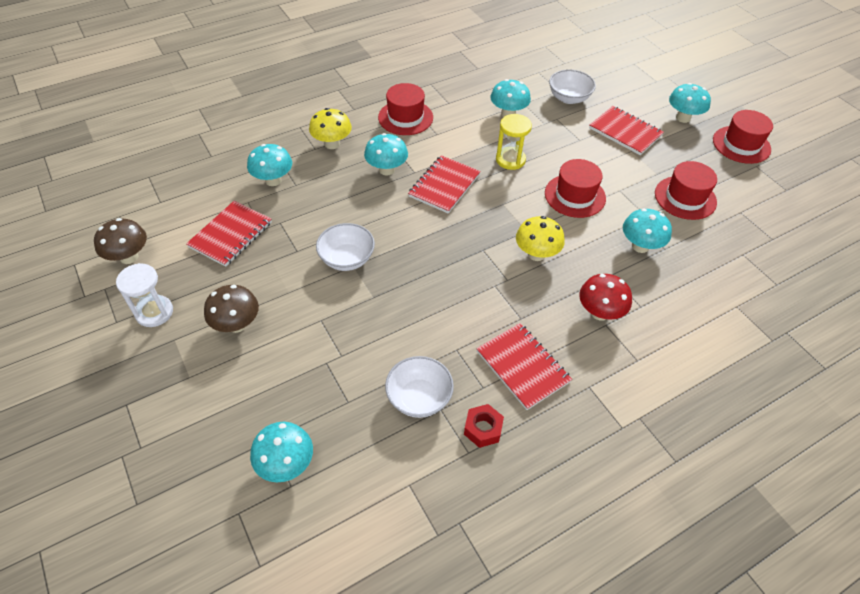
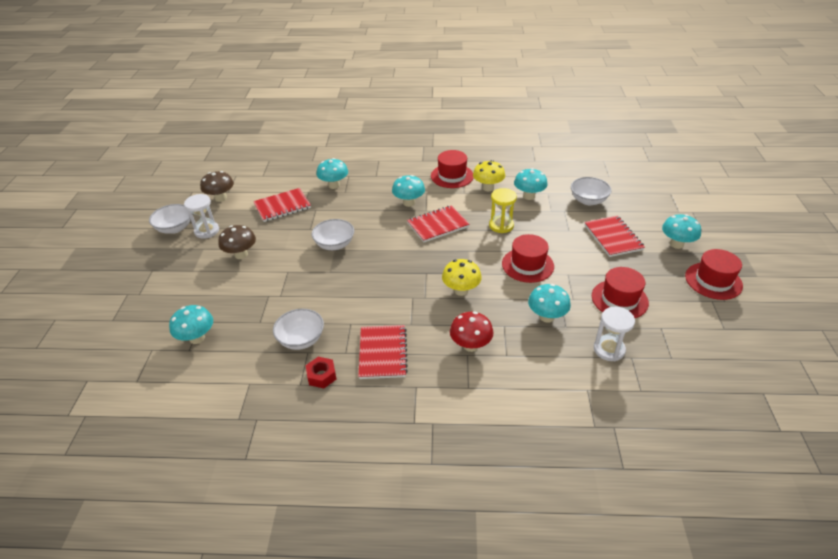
camera: 35 degrees right, 10 degrees down
yellow mushroom [309,108,352,149] -> yellow mushroom moved to [473,160,505,191]
none -> white bowl [149,204,191,234]
none -> white hourglass [594,307,635,361]

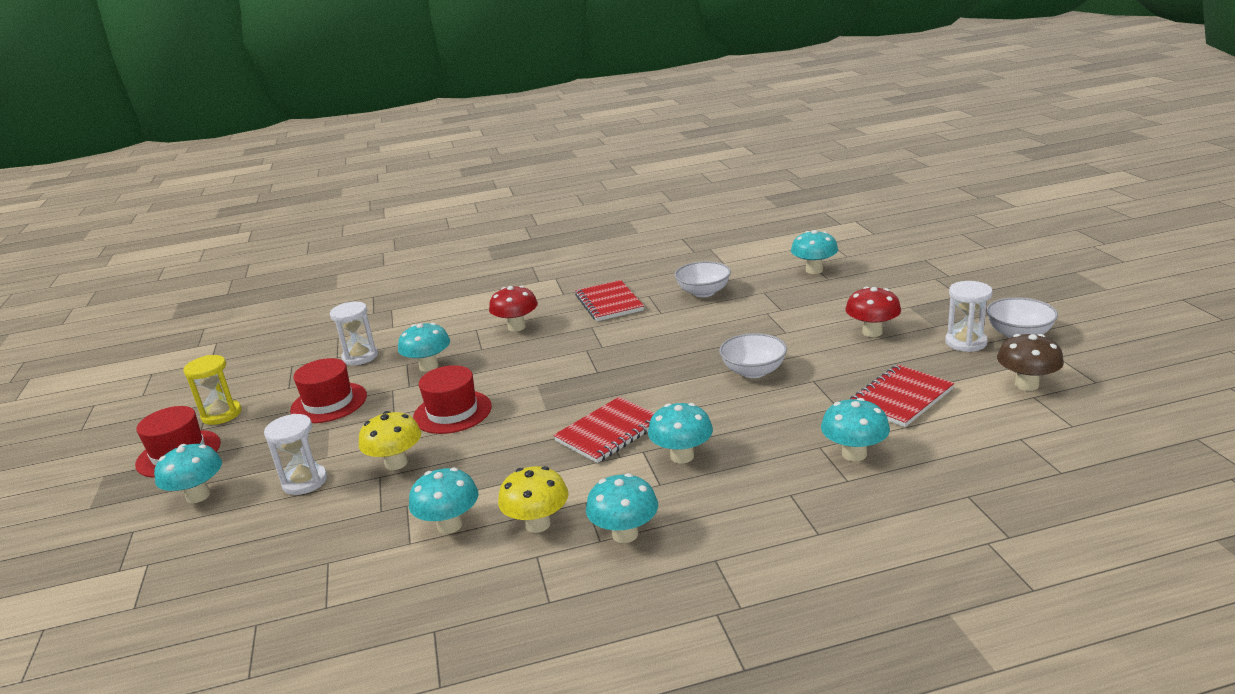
camera: 165 degrees right, 15 degrees down
brown mushroom [219,225,256,259] -> red mushroom [845,287,901,337]
red nut [306,357,336,388] -> none
red hat [431,150,474,188] -> turquoise mushroom [586,473,658,543]
yellow mushroom [442,259,482,296] -> yellow mushroom moved to [359,411,421,470]
yellow hourglass [489,188,517,233] -> yellow hourglass moved to [183,355,241,425]
white bowl [571,177,612,205] -> none
red notebook [585,216,645,257] -> white hourglass [264,414,327,495]

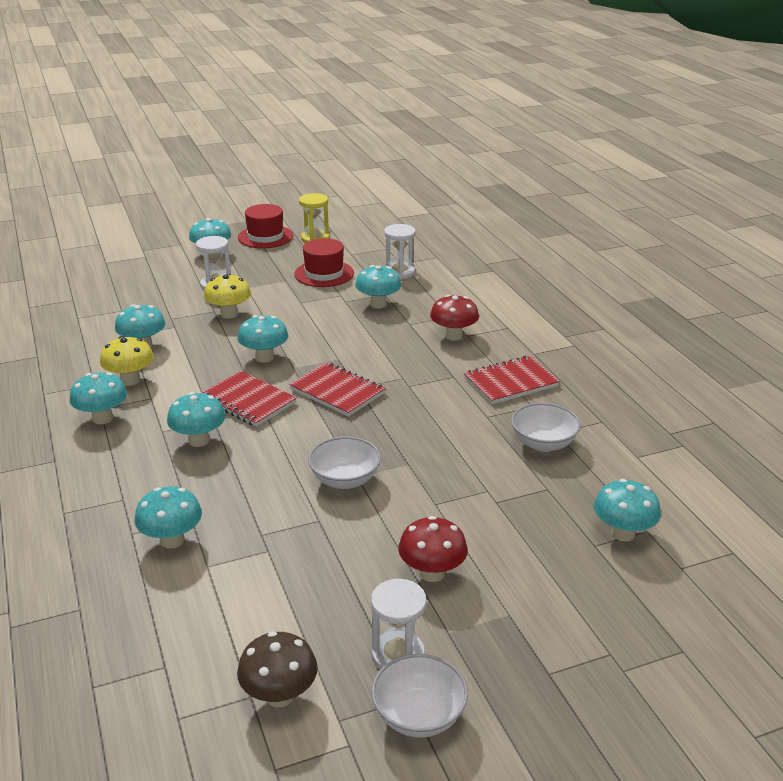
camera: 80 degrees right, 5 degrees up
red hat [413,365,492,434] -> none
red notebook [850,365,954,427] -> red notebook moved to [289,362,385,417]
none -> turquoise mushroom [237,315,288,363]

